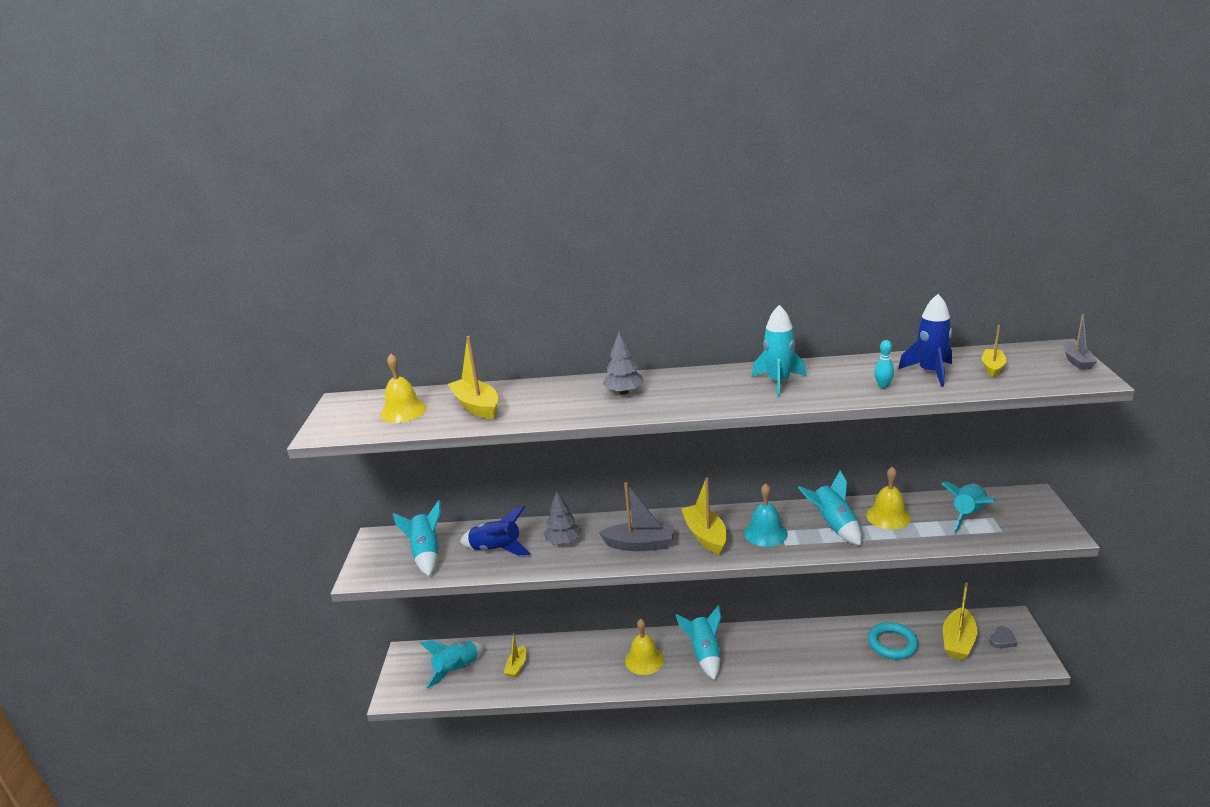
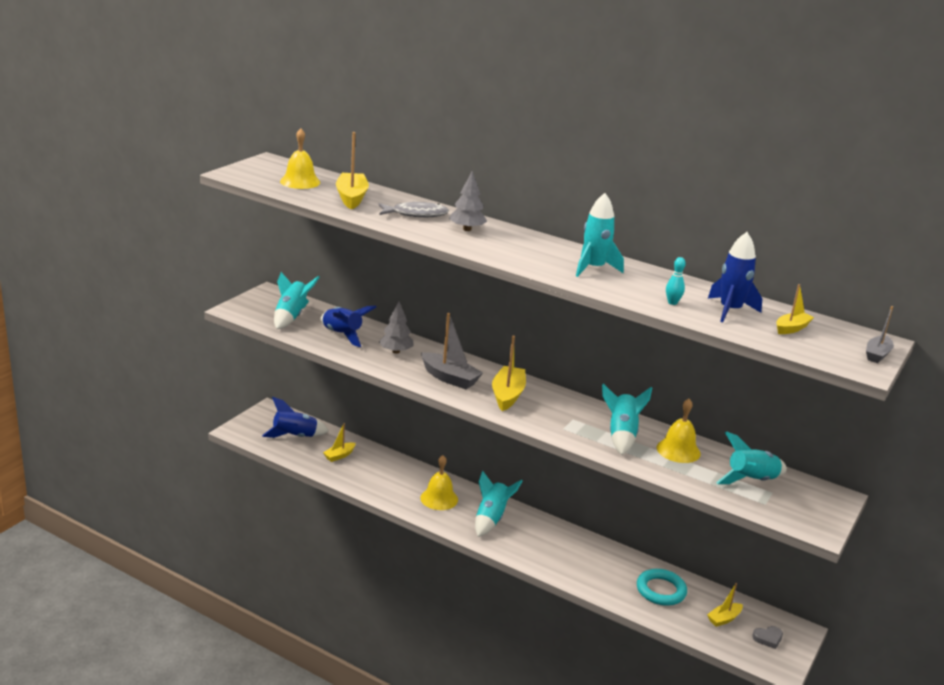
camera: 25 degrees right, 0 degrees up
turquoise rocket [420,640,485,688] -> blue rocket [262,397,329,438]
turquoise bell [744,483,788,547] -> none
yellow boat [943,582,978,660] -> yellow boat [707,583,743,627], size x0.59
none -> grey fish [378,201,449,217]

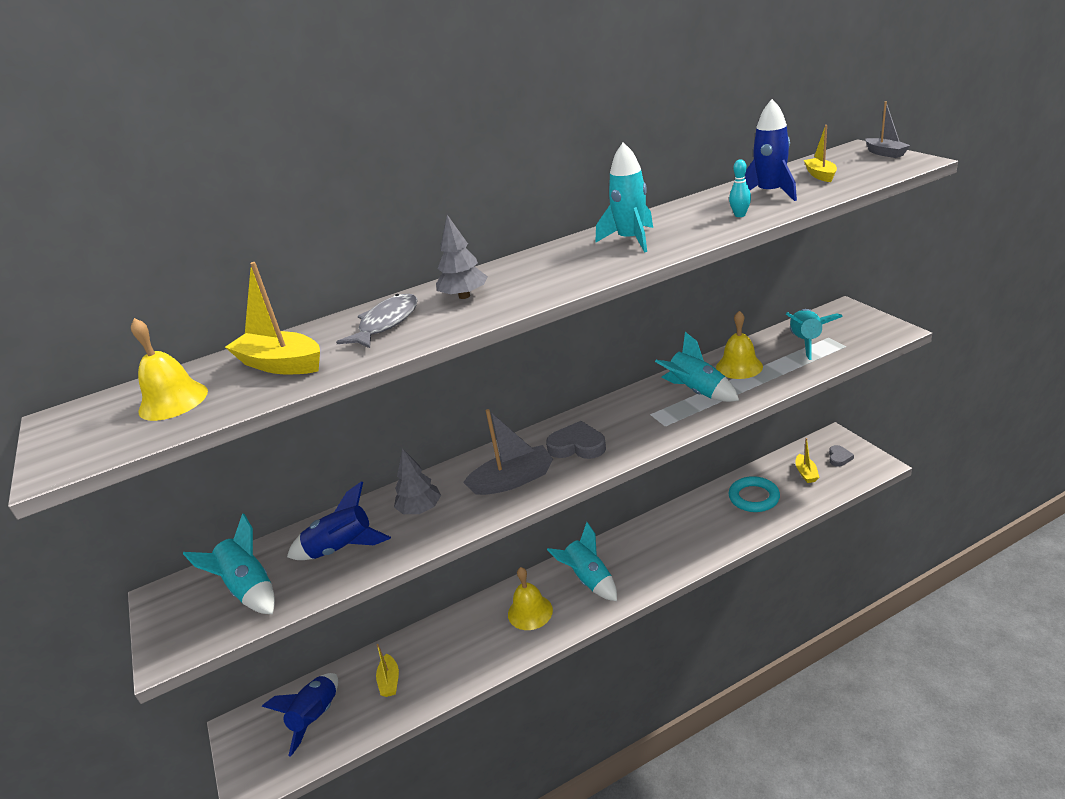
camera: 50 degrees left, 5 degrees up
yellow boat [492,336,526,411] -> grey heart [546,421,606,459]

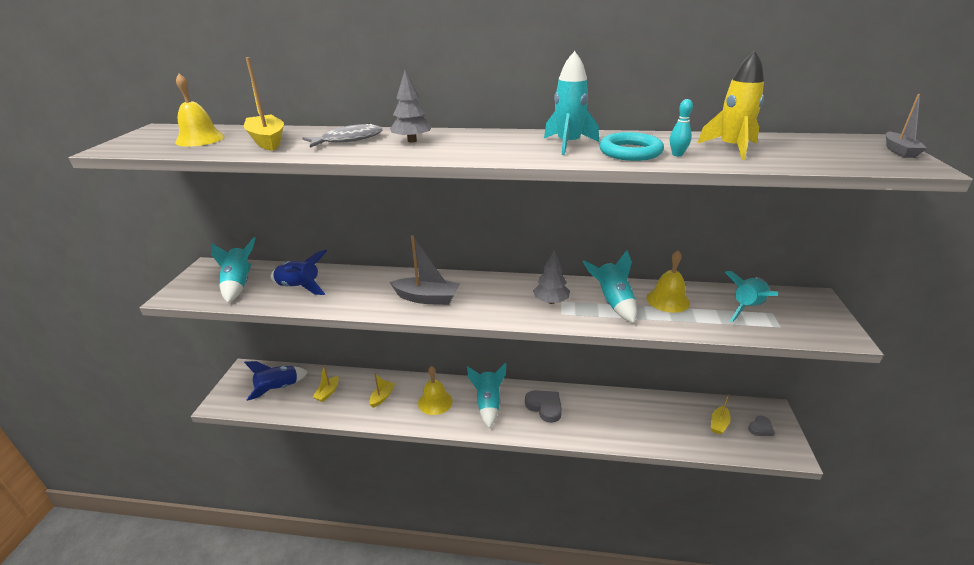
camera: 30 degrees right, 0 degrees up
grey tree [394,448,441,514] -> grey tree moved to [533,250,570,304]
grey heart [546,421,606,459] -> grey heart moved to [525,390,562,423]
turquoise ring [728,476,780,512] -> turquoise ring moved to [599,132,664,161]
blue rocket [745,99,797,201] -> yellow rocket [697,51,764,160]
yellow boat [804,125,837,182] -> yellow boat moved to [369,374,395,408]

